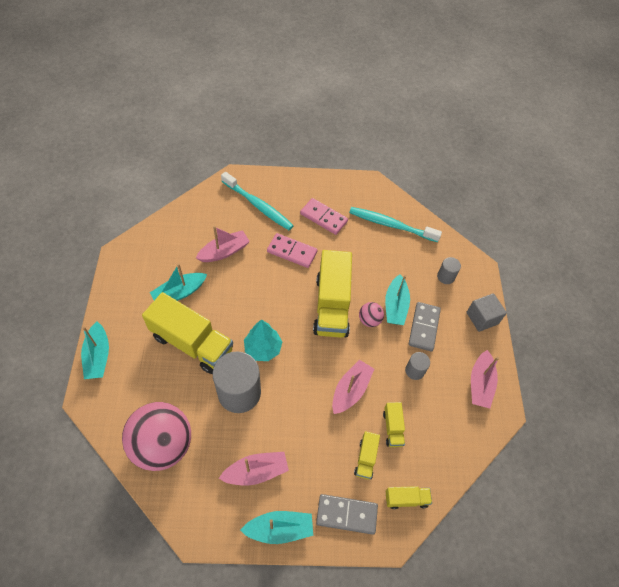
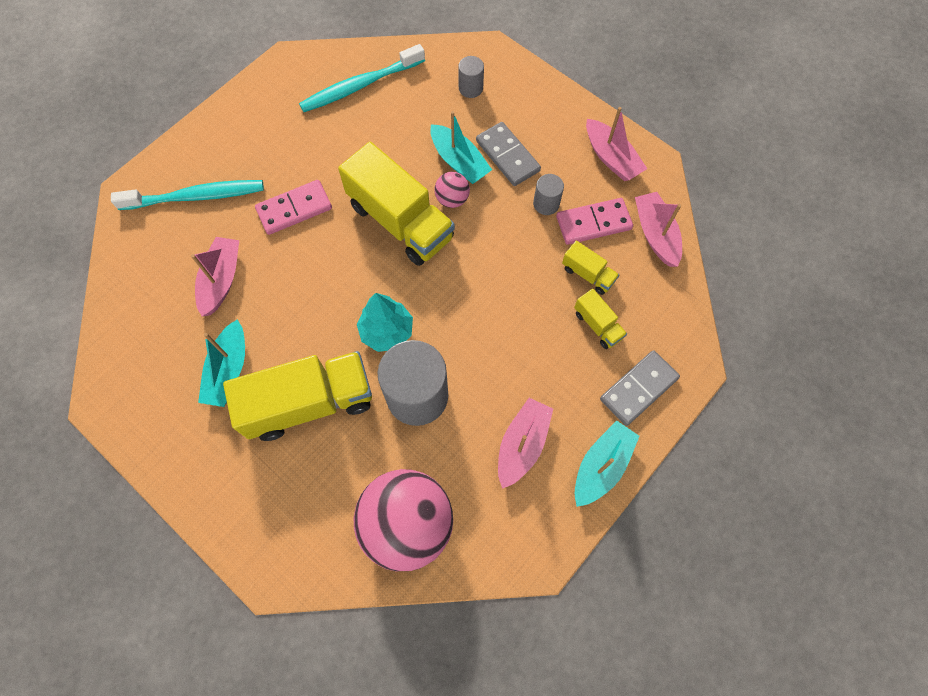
camera: 45 degrees left, 10 degrees up
turquoise boat [81,322,109,379] -> none
pink domino [300,198,348,235] -> pink domino moved to [556,198,633,245]
pink boat [332,360,374,414] -> pink boat moved to [635,192,682,267]
yellow truck [386,486,432,509] -> none
grey cube [466,293,507,332] -> none

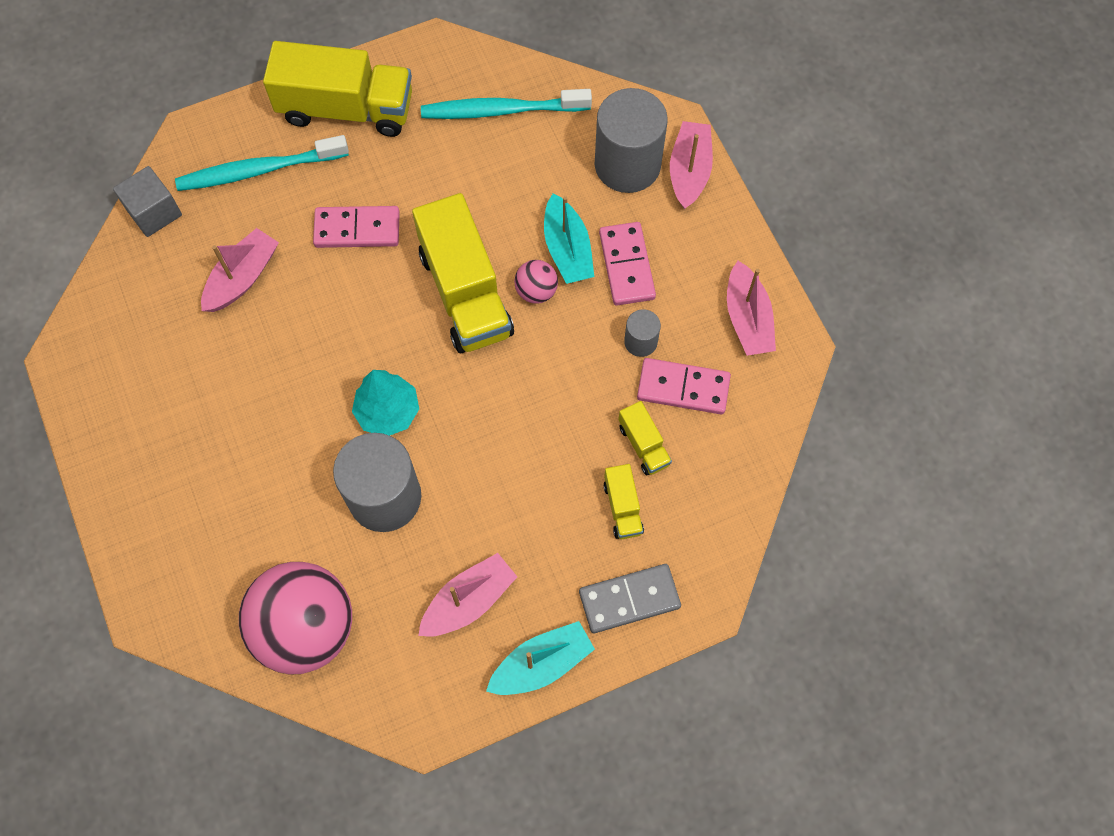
camera: 25 degrees right, 0 degrees up
turquoise toothbrush [111,180,264,210] -> turquoise toothbrush turned 150 degrees clockwise [175,135,349,191]
turquoise boat [198,319,245,407] -> none
yellow truck [223,351,372,441] -> yellow truck moved to [263,41,412,137]
grey cylinder [458,56,484,98] -> grey cylinder [595,88,668,193], size x2.11
grey domino [476,122,541,186] -> pink domino [599,222,656,305]
pink boat [635,192,682,267] -> pink boat moved to [670,121,713,209]
none -> grey cube [113,166,182,237]

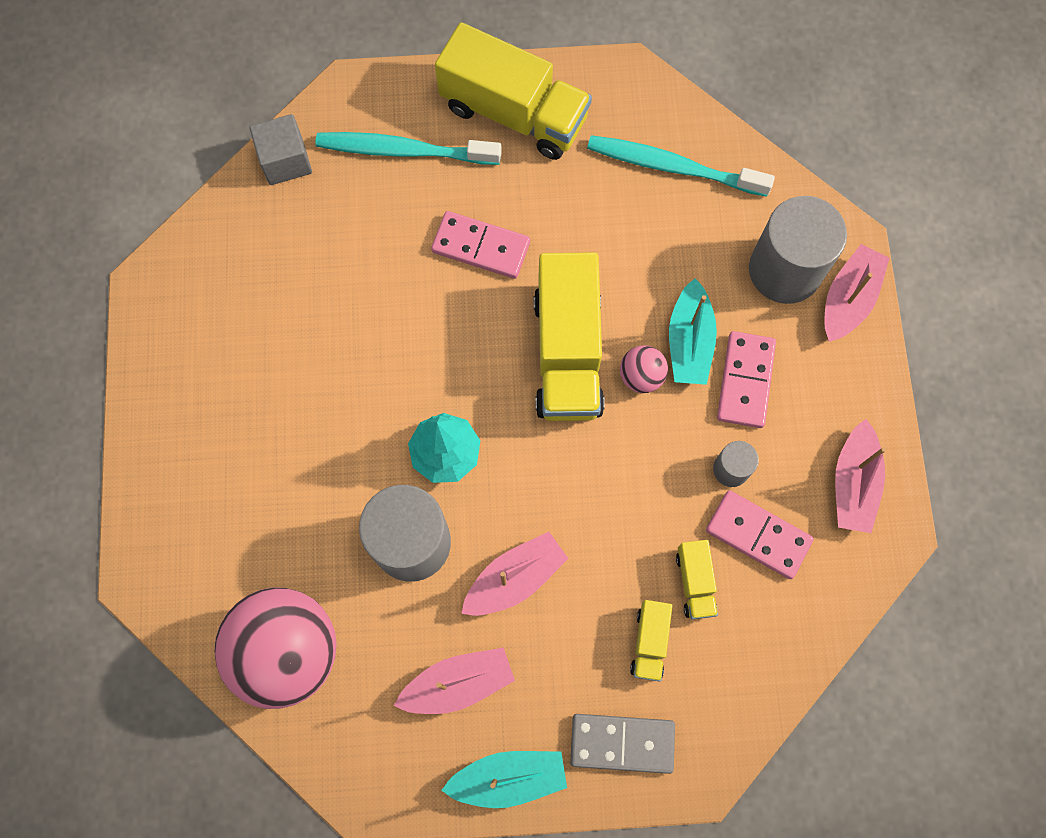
camera: 20 degrees right, 5 degrees up
pink boat [201,228,279,312] -> pink boat moved to [461,532,568,616]

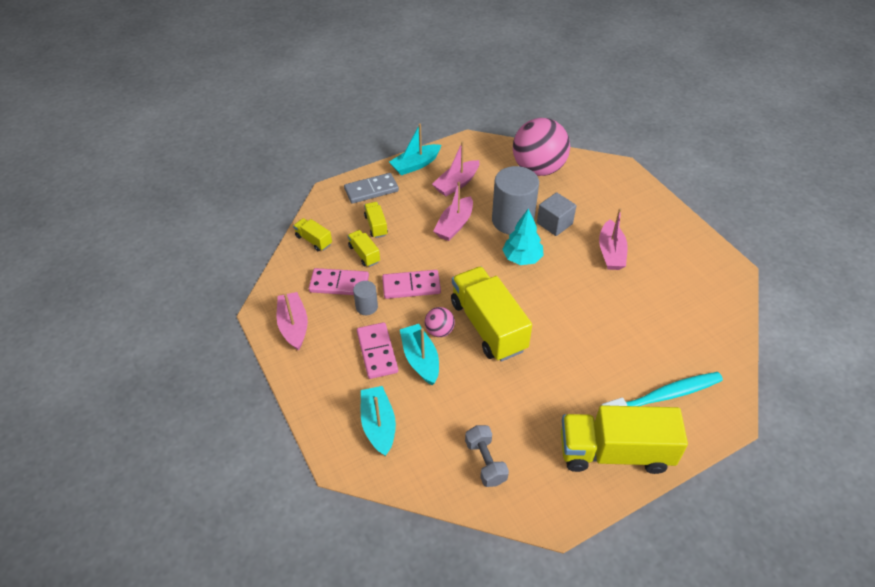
camera: 155 degrees right, 25 degrees down
grey cube [249,114,312,185] -> grey cube moved to [537,192,576,236]
pink domino [431,211,530,279] -> pink domino moved to [382,270,441,299]
turquoise toothbrush [587,135,775,197] -> grey dumbbell [465,425,509,487]
grey cylinder [749,196,847,304] -> turquoise boat [361,386,396,456]
pink boat [824,244,889,342] -> pink boat moved to [599,208,628,270]
none -> yellow truck [293,218,332,251]

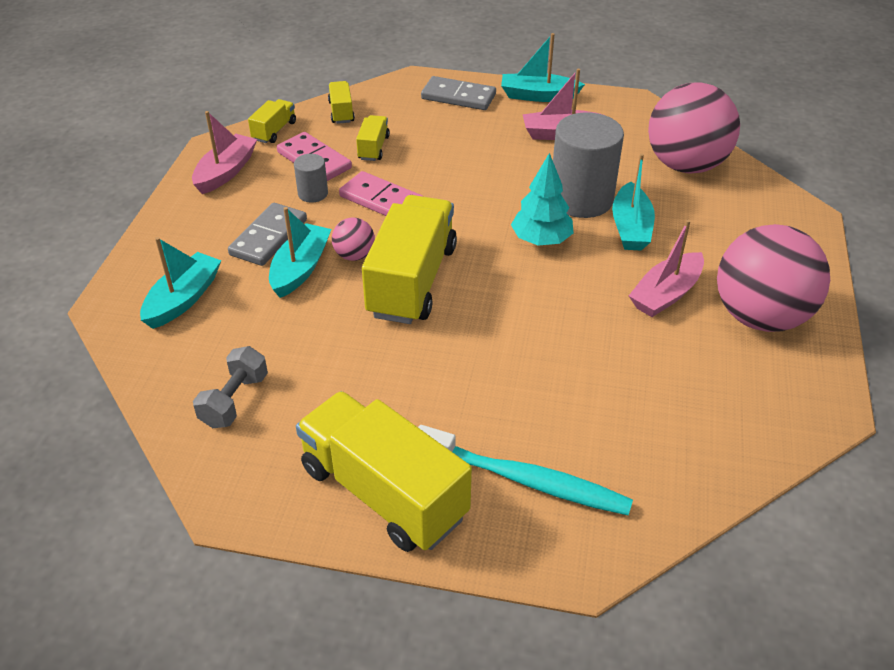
camera: 40 degrees right, 5 degrees down
pink domino [357,322,398,379] -> grey domino [228,203,307,266]
yellow truck [364,202,388,238] -> yellow truck moved to [248,99,296,143]
pink boat [433,182,473,241] -> none
grey cube [537,192,576,236] -> turquoise boat [612,153,655,251]
none -> pink ball [717,224,830,332]

